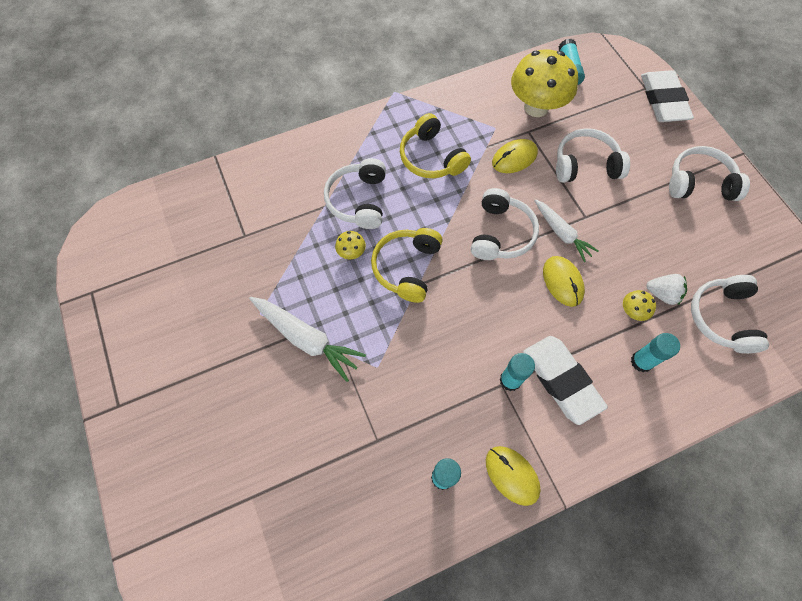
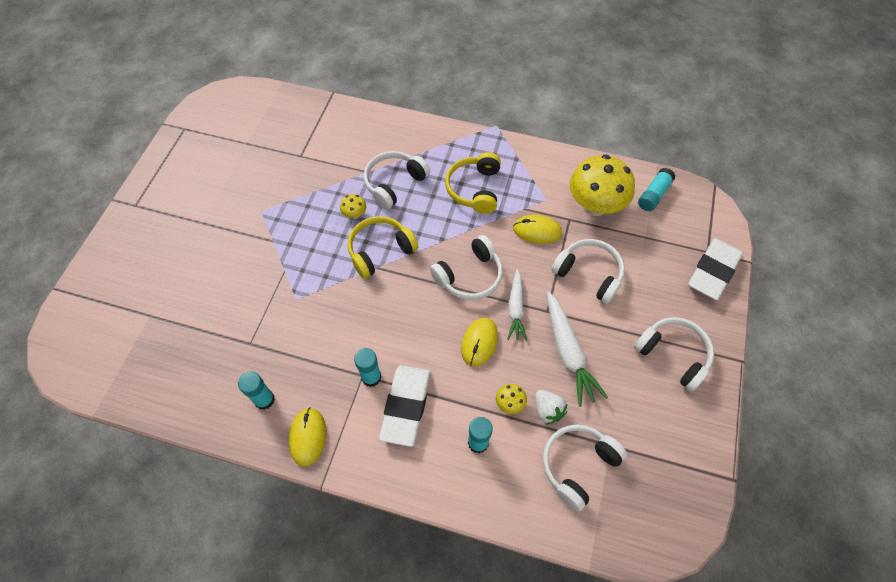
camera: 40 degrees right, 5 degrees down
white carrot [249,297,366,382] -> white carrot moved to [547,291,608,407]

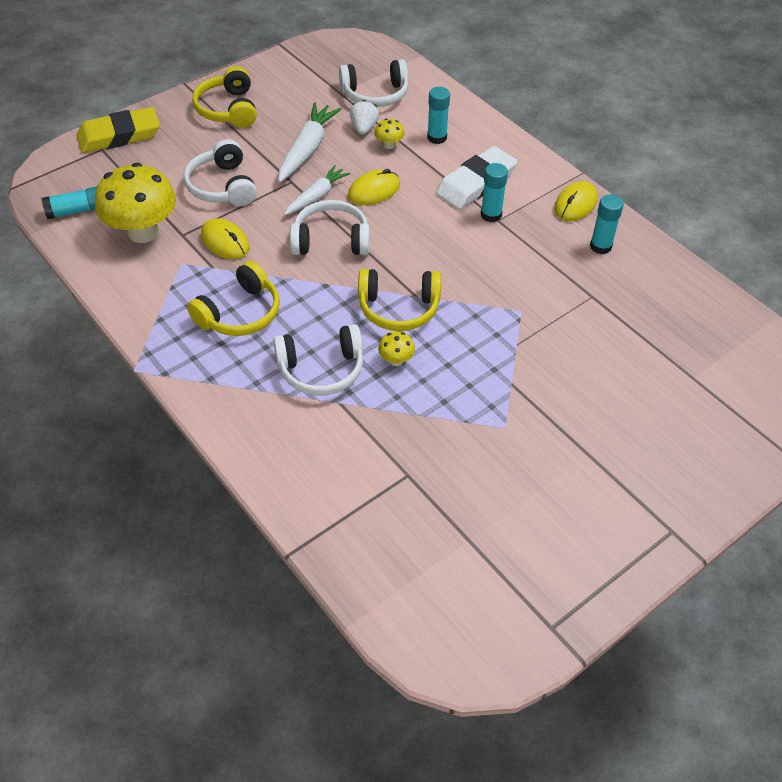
camera: 145 degrees left, 10 degrees down
white headphones [634,317,714,392] -> yellow headphones [192,66,257,128]
white eraser [688,238,743,300] -> yellow eraser [77,107,160,153]

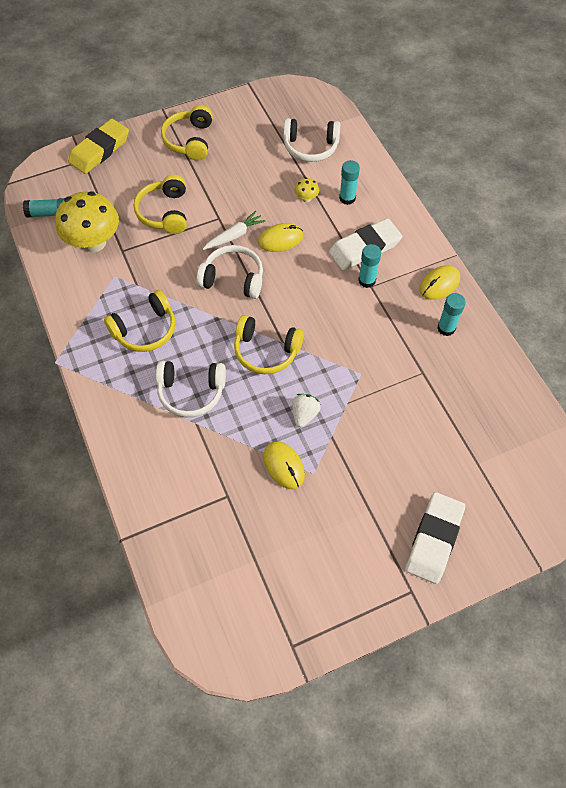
camera: 15 degrees right, 10 degrees up
yellow eraser [77,107,160,153] -> yellow eraser turned 45 degrees counterclockwise [68,119,129,174]
white headphones [184,139,257,206] -> yellow headphones [134,175,187,234]
yellow mouse [201,218,250,259] -> yellow mouse moved to [263,441,305,489]
white carrot [278,102,342,183] -> none
white strawberry [350,100,379,135] -> white strawberry moved to [292,394,321,427]
yellow mushroom [378,331,415,366] -> none
none -> white eraser [405,492,465,584]

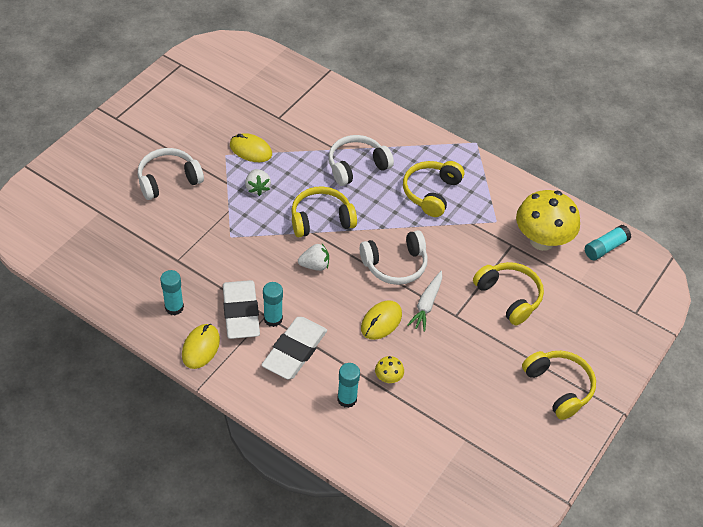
camera: 145 degrees right, 10 degrees down
yellow eraser [68,119,129,174] -> none
white headphones [283,118,340,162] -> white headphones moved to [138,148,204,200]
white eraser [405,492,465,584] -> white eraser moved to [223,280,260,339]
none -> white strawberry [298,244,329,271]

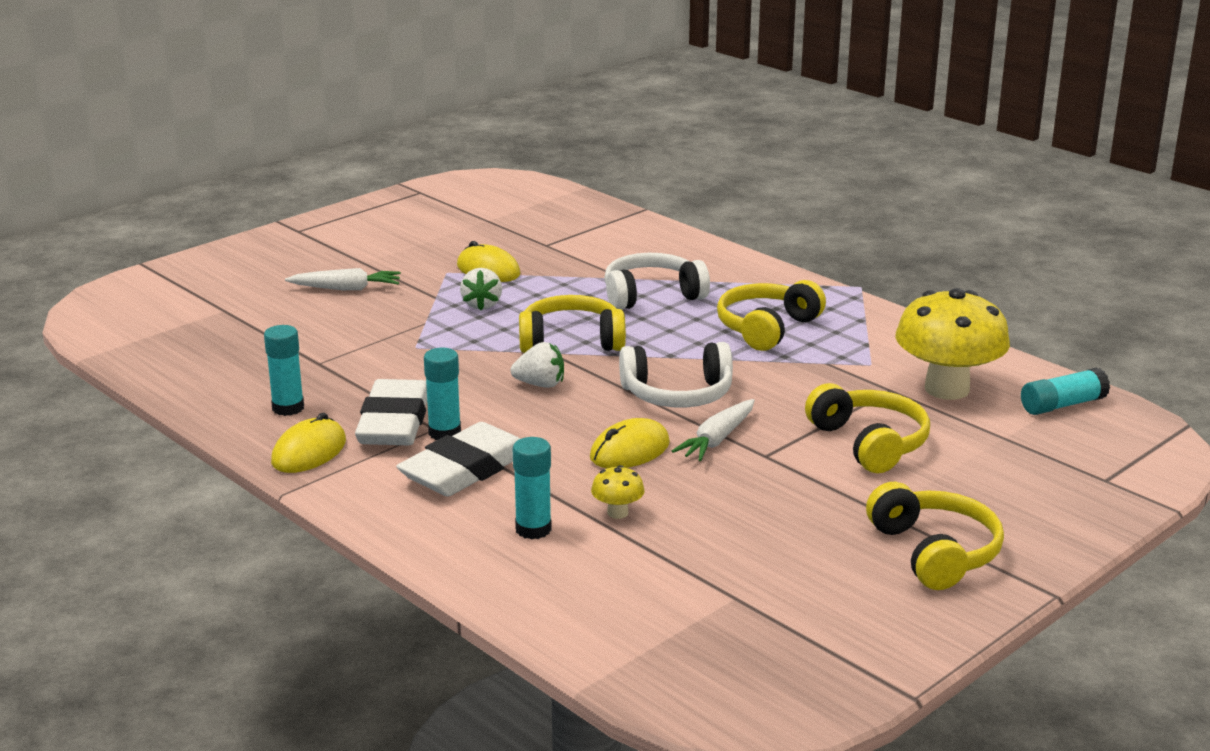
camera: 15 degrees right, 25 degrees down
white headphones [138,148,204,200] -> white carrot [285,268,401,290]

